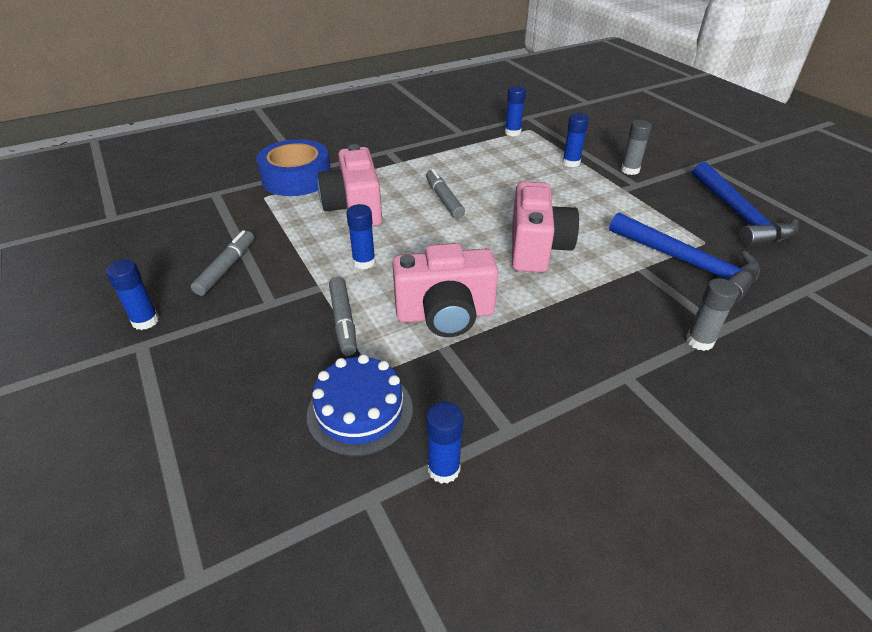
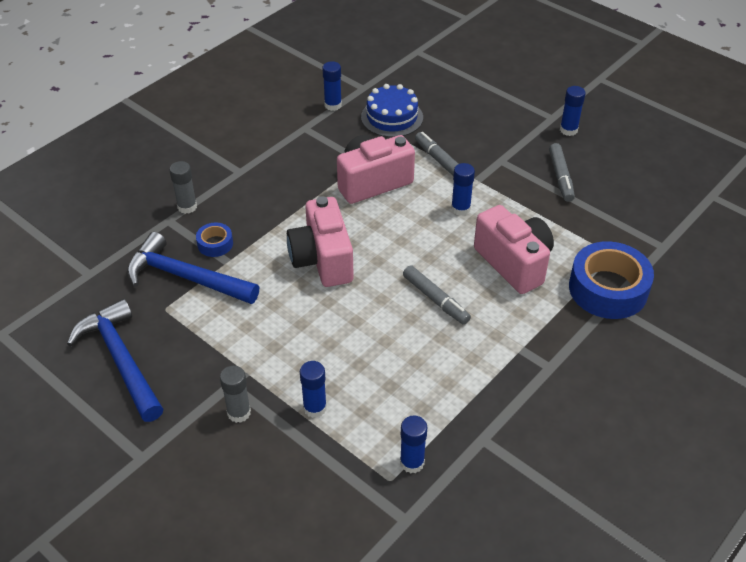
camera: 160 degrees right, 5 degrees up
none -> blue tape [196,223,233,257]

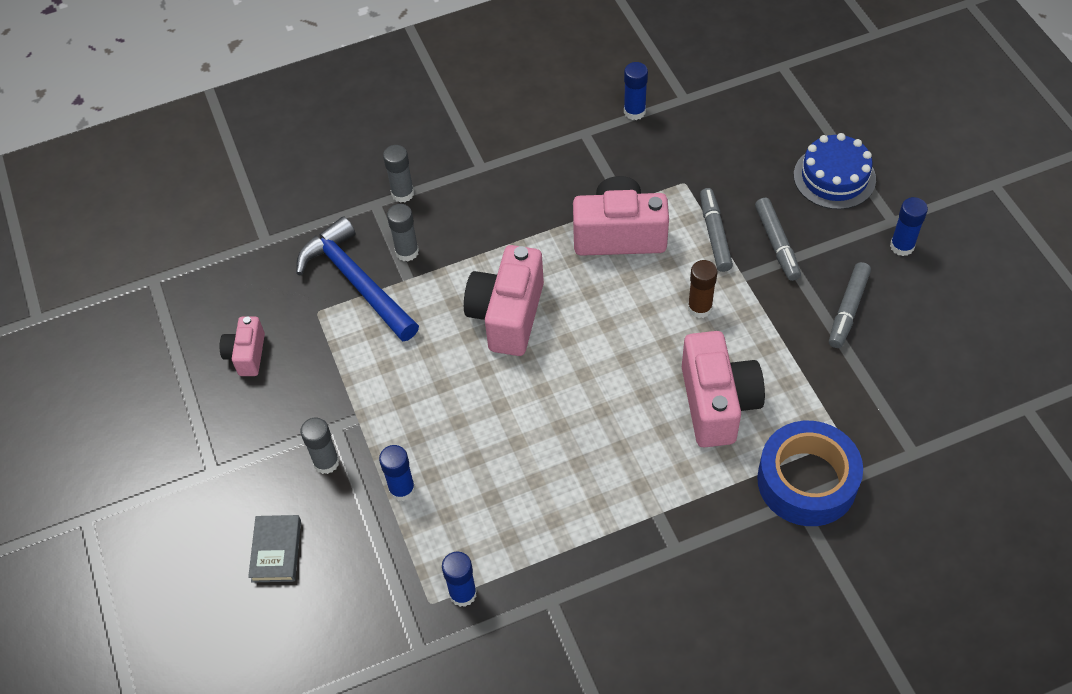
camera: 30 degrees right, 10 degrees up
blue hammer [67,299,163,422] -> pink camera [219,317,265,376]
blue tape [196,223,233,257] -> grey glue stick [387,204,419,261]
blue cake [361,84,423,137] -> blue cake moved to [794,133,876,210]
grey marker [403,265,471,325] -> grey marker moved to [755,198,801,281]
blue glue stick [451,163,475,216] -> brown glue stick [688,260,717,318]
none -> grey book [248,515,301,583]

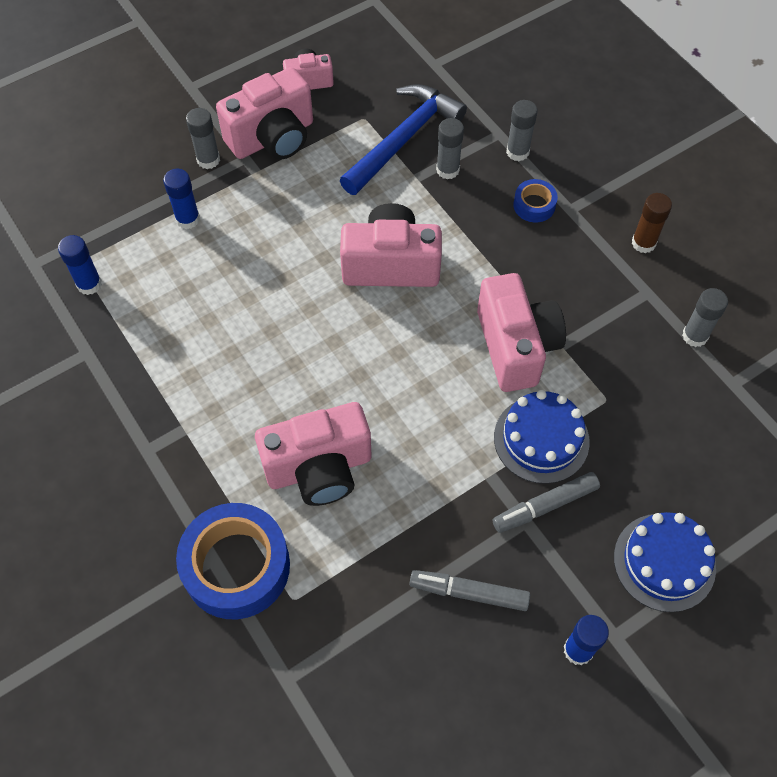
camera: 75 degrees right, 5 degrees up
grey book [248,515,301,583] -> none
blue glue stick [624,62,648,120] -> grey glue stick [682,288,728,347]
brown glue stick [688,260,717,318] -> brown glue stick moved to [632,193,672,253]
grey marker [700,188,733,272] -> blue cake [494,390,590,484]
none -> pink camera [216,67,313,160]
none -> blue tape [513,179,558,222]

